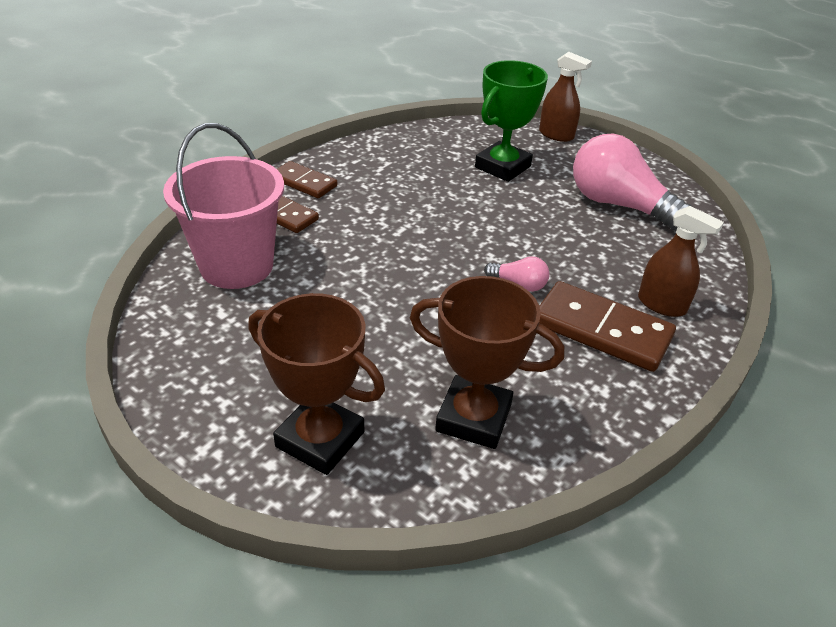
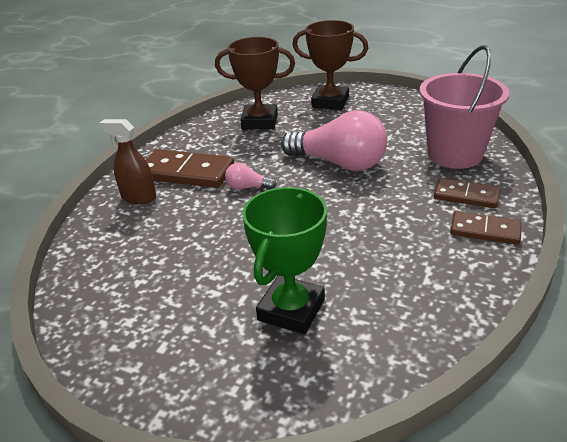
camera: 170 degrees right, 5 degrees down
brown spray bottle [539,52,592,142] -> none
pink light bulb [573,134,691,231] -> pink light bulb moved to [281,110,387,171]

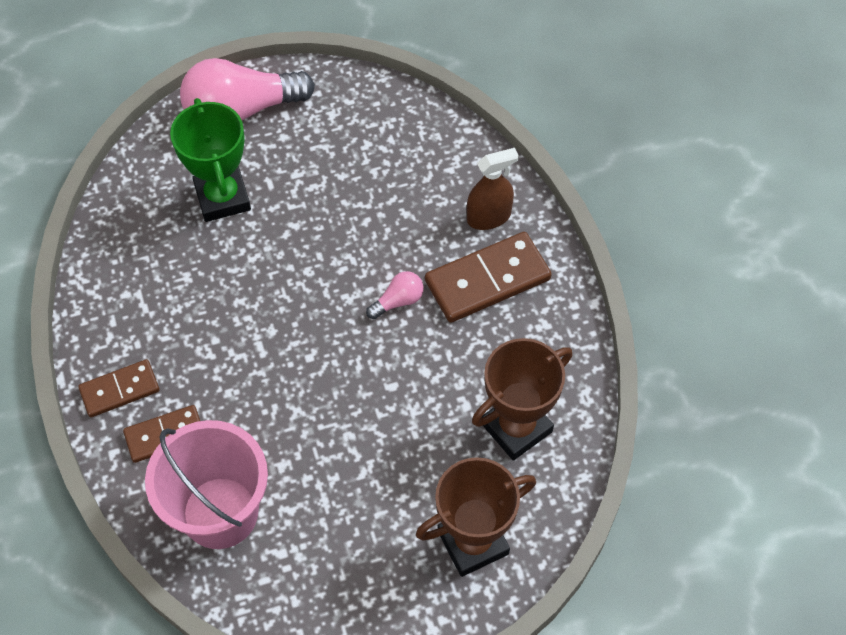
camera: 135 degrees right, 25 degrees up
pink light bulb [281,110,387,171] -> pink light bulb moved to [180,58,315,121]

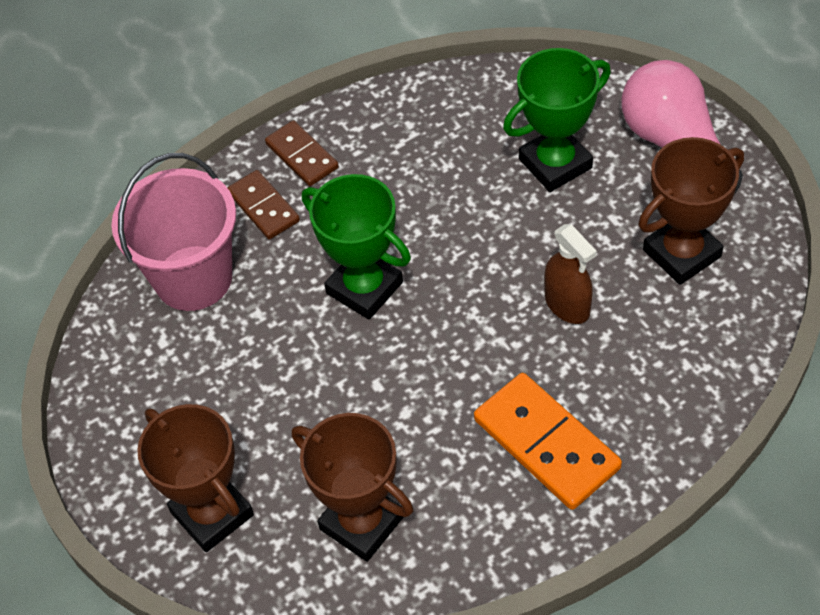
camera: 80 degrees right, 5 degrees down
pink light bulb [366,271,424,319] -> none
brown domino [425,232,552,323] -> orange domino [474,373,622,510]
brown spray bottle [467,148,519,230] -> brown spray bottle moved to [544,224,597,324]
none -> green trophy [302,174,411,319]
none -> brown trophy [638,137,744,285]

